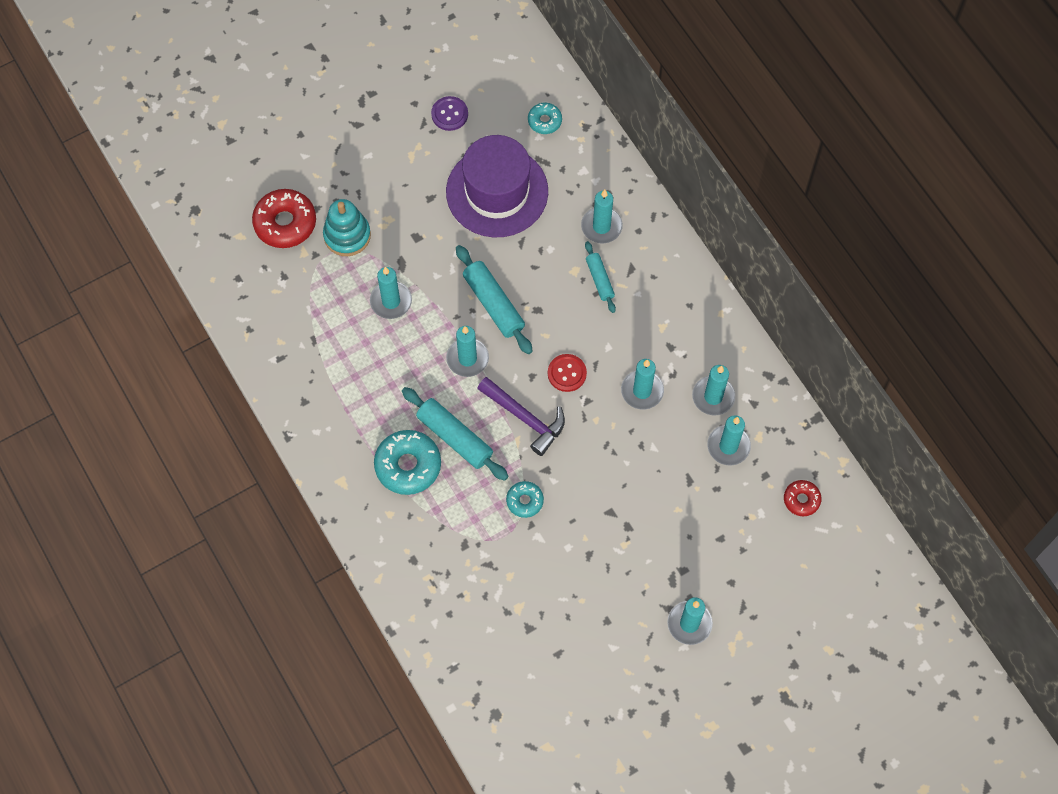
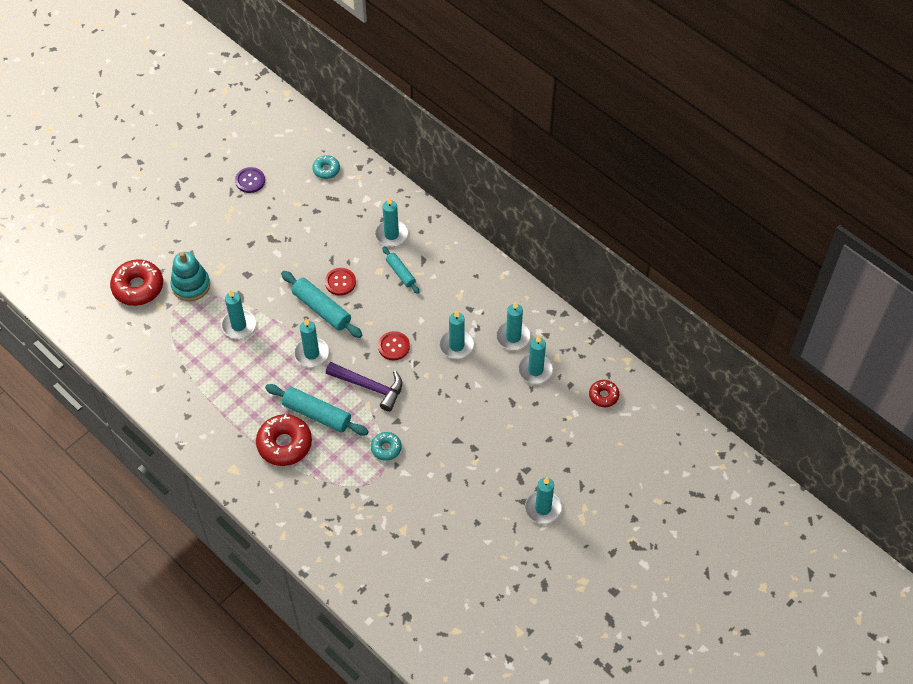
camera: 15 degrees left, 10 degrees down
turquoise donut [374,430,441,495] -> red donut [256,414,312,466]
purple hat [446,135,548,237] -> none
none -> red button [325,268,356,296]

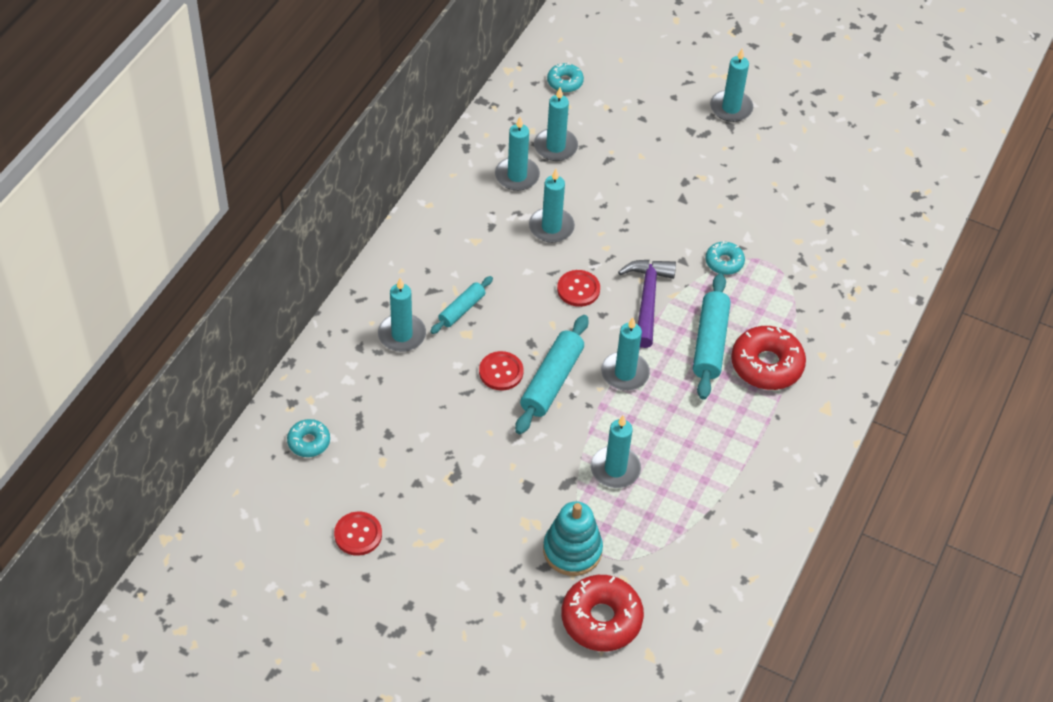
camera: 110 degrees left, 5 degrees down
purple button [235,167,265,193] -> red button [334,512,382,556]
red donut [589,380,619,407] -> turquoise donut [547,63,584,92]

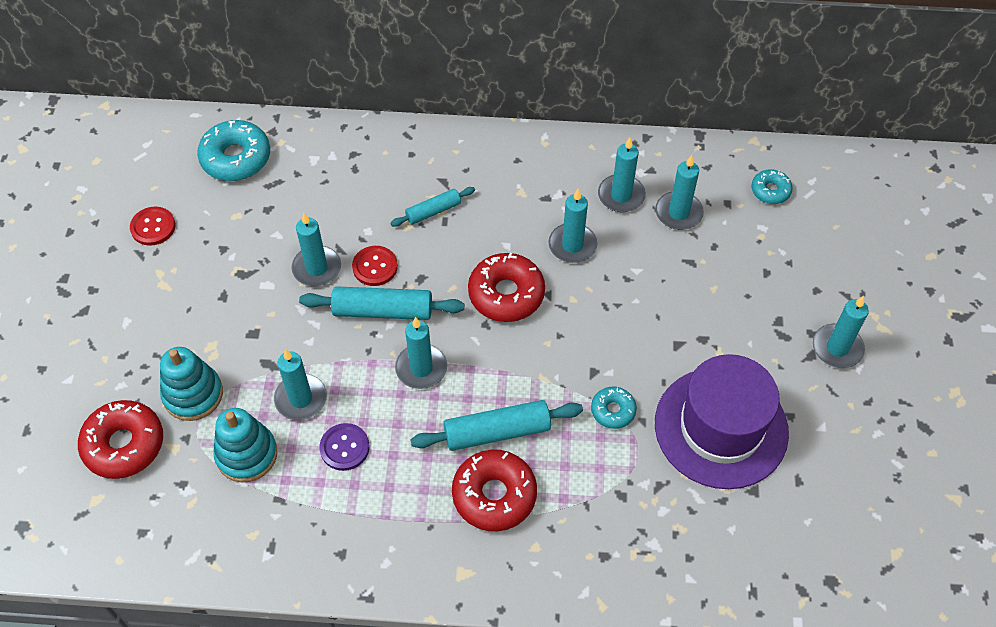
camera: 70 degrees right, 5 degrees up
turquoise donut [287,419,330,457] -> turquoise donut [197,120,270,181], size x1.80
turquoise candle [378,278,426,352] -> turquoise candle moved to [291,213,341,286]
turquoise rolling pin [430,276,493,334] -> turquoise rolling pin turned 45 degrees counterclockwise [390,187,475,227]
red button [557,270,600,307] -> red donut [468,253,545,322]
purple hammer [618,260,676,348] -> none
none -> turquoise stacking toy [213,408,277,483]
none -> purple button [320,423,369,471]
none -> purple hat [655,354,789,489]

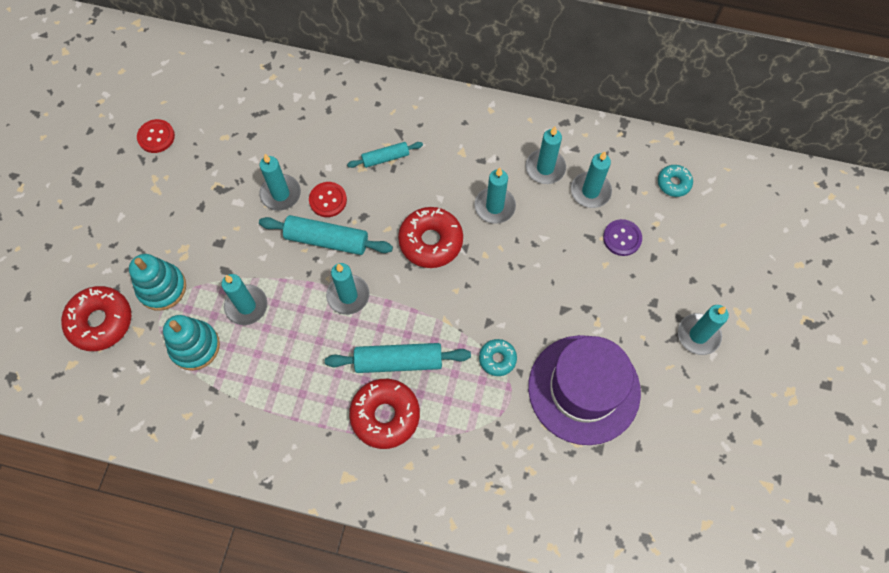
camera: 10 degrees right, 10 degrees up
turquoise donut [197,120,270,181] -> none
purple button [320,423,369,471] -> purple button moved to [603,219,642,256]

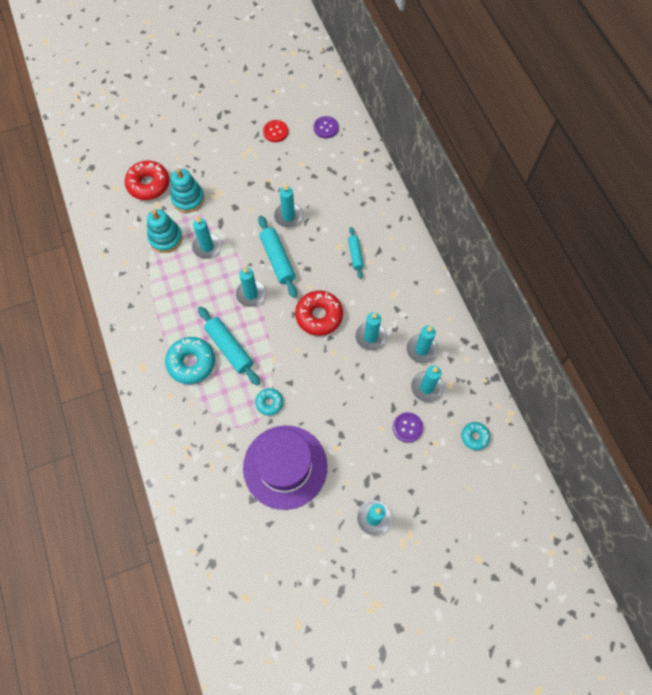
camera: 55 degrees right, 0 degrees up
red button [309,182,347,217] -> none
turquoise rolling pin [347,142,423,168] -> turquoise rolling pin turned 45 degrees clockwise [348,227,364,279]
red donut [349,379,420,449] -> turquoise donut [165,337,215,384]
none -> purple button [314,116,339,138]

